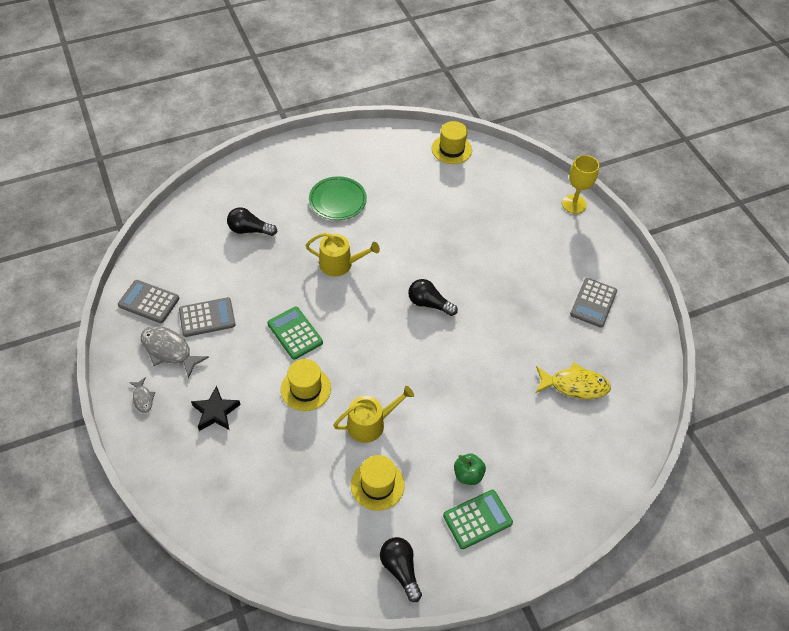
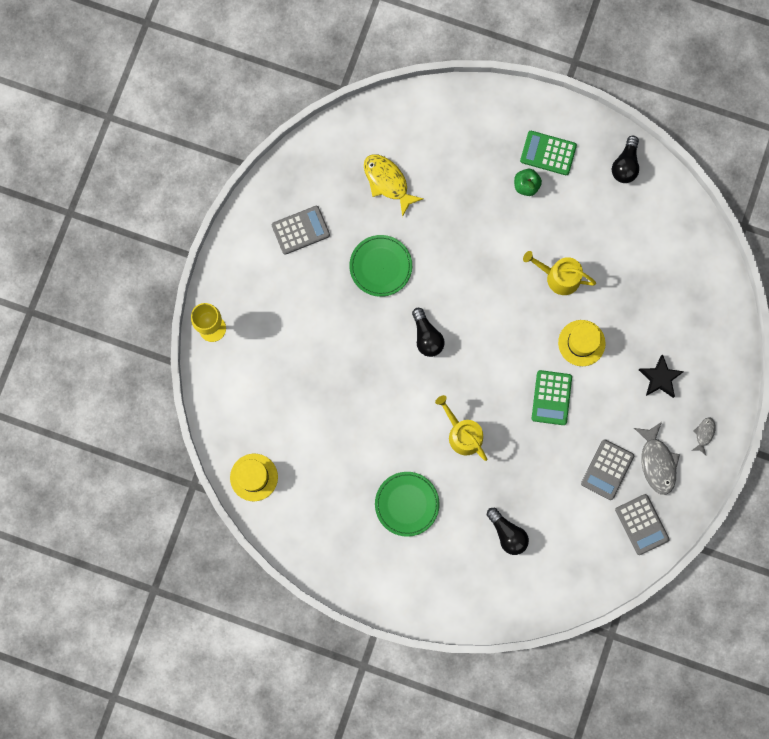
camera: 135 degrees left, 25 degrees up
grey calculator [179,297,236,337] -> grey calculator turned 90 degrees counterclockwise [581,439,634,500]
yellow hat [351,455,405,511] -> none
none -> green plate [349,235,412,297]

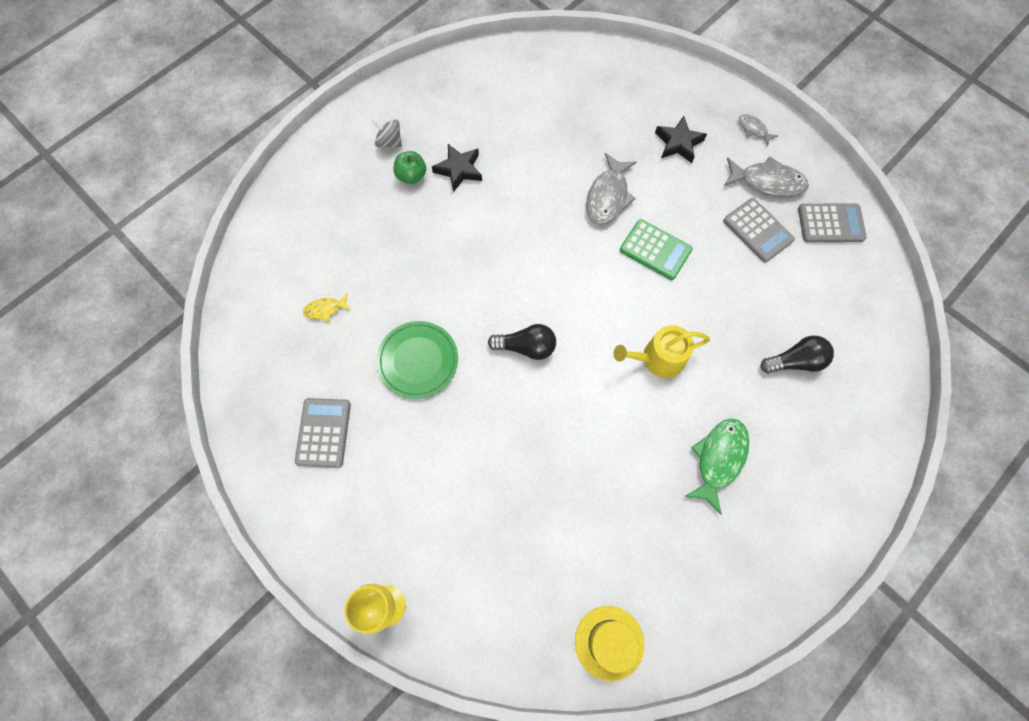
camera: 65 degrees left, 10 degrees down
yellow fish [364,154,423,217] -> yellow fish [303,294,350,321], size x0.53
green plate [375,472,440,537] -> green fish [684,418,749,515]
green calculator [520,131,577,175] -> grey spinning top [372,119,402,147]
yellow watering can [523,251,596,295] -> none
yellow hat [558,320,606,366] -> grey fish [586,153,637,225]
black light bulb [612,136,639,183] -> none
none -> black star [432,144,482,192]

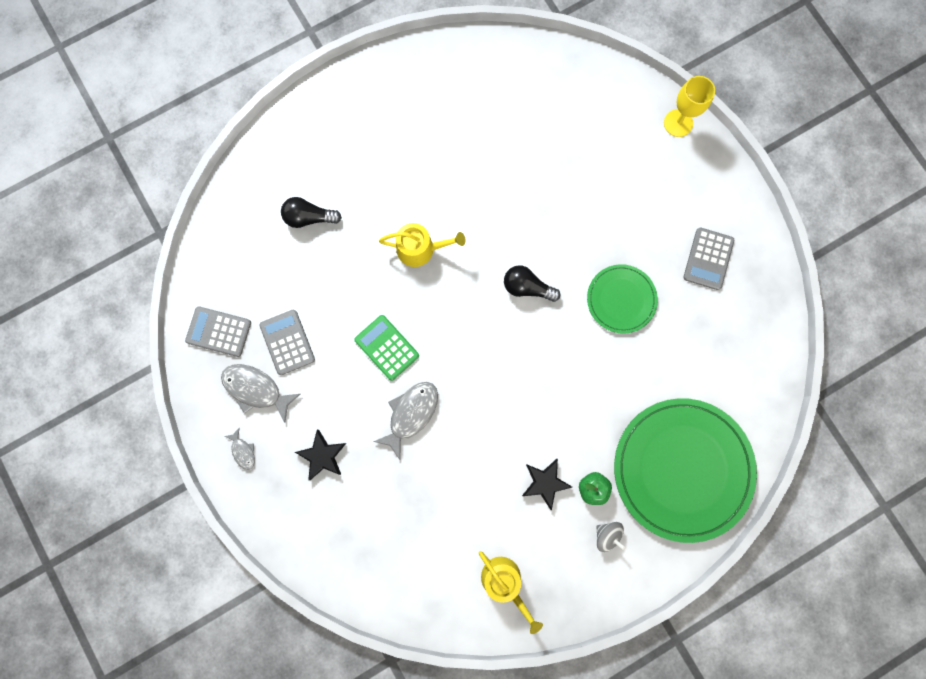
camera: 165 degrees left, 10 degrees up
yellow fish [303,294,350,321] -> none
yellow hat [575,606,644,681] -> none
green fish [684,418,749,515] -> none
none -> yellow watering can [479,551,543,634]
none -> green plate [614,398,757,543]

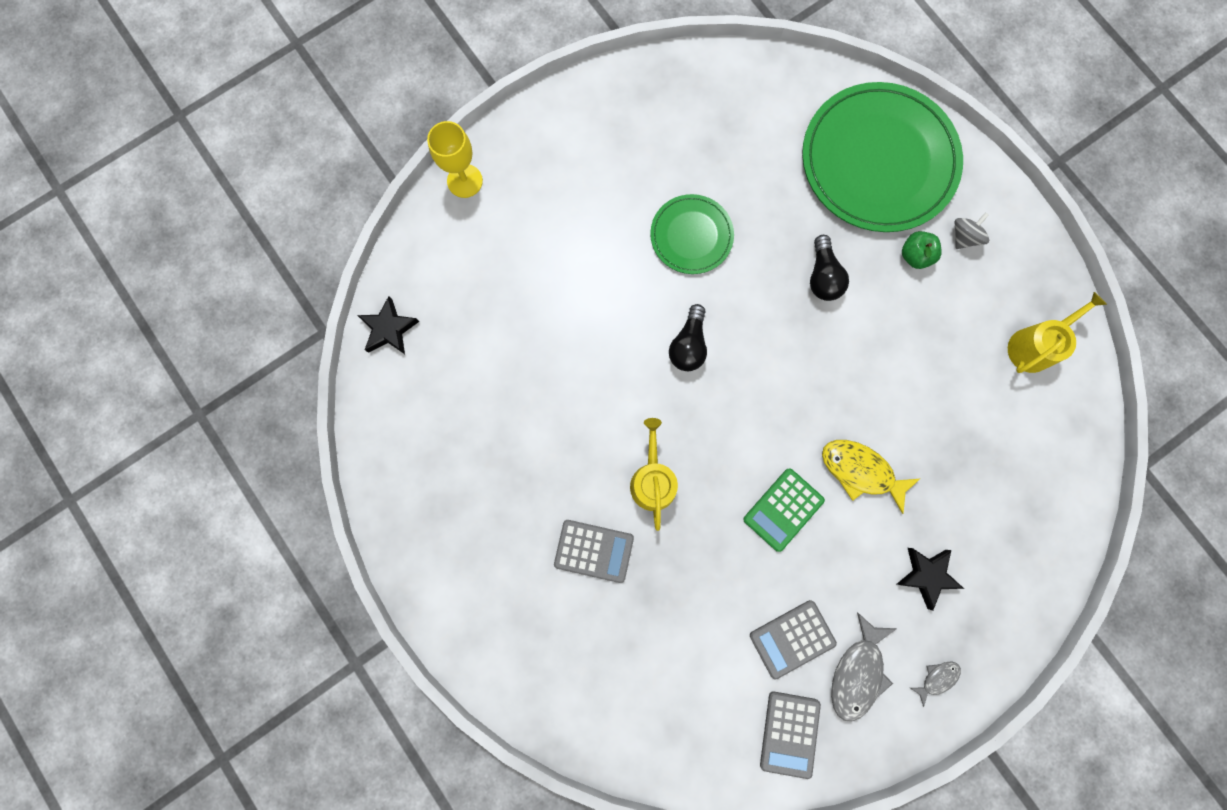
camera: 95 degrees left, 0 degrees up
black light bulb [281,197,342,228] -> black light bulb moved to [810,235,849,301]
grey fish [373,382,438,460] -> yellow fish [822,440,920,514]
black star [522,459,572,511] -> black star moved to [357,296,419,354]
grey calculator [683,227,734,290] -> grey calculator moved to [554,520,634,583]

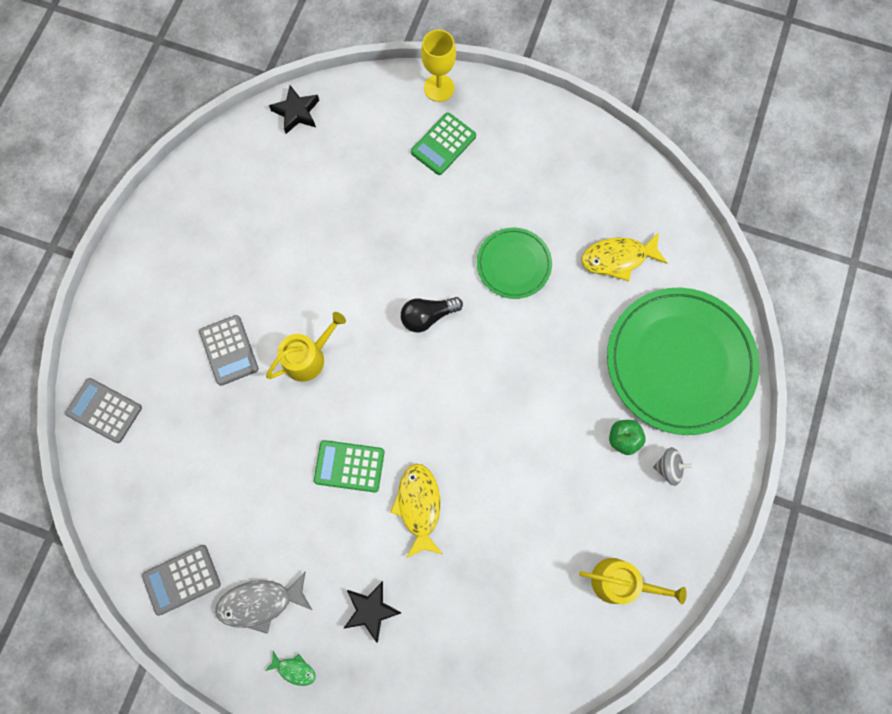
camera: 55 degrees right, 5 degrees down
grey calculator [750,600,837,679] -> grey calculator moved to [65,378,142,443]
black light bulb [810,235,849,301] -> none
grey fish [910,661,961,707] -> green fish [265,651,316,686]
none -> green calculator [411,112,476,175]
none -> yellow fish [582,232,667,281]

